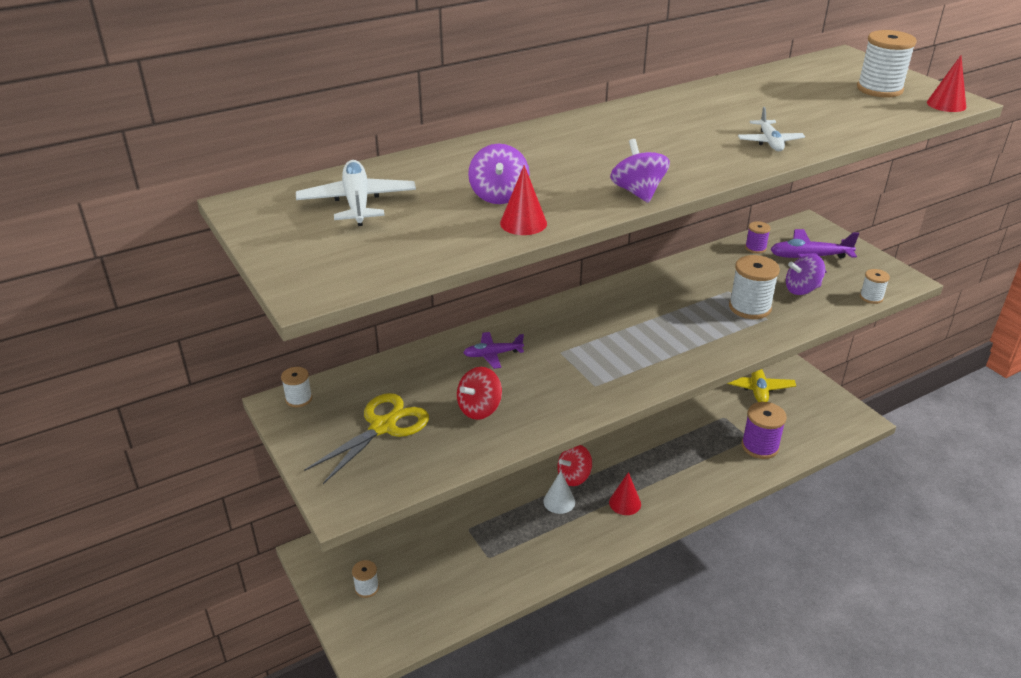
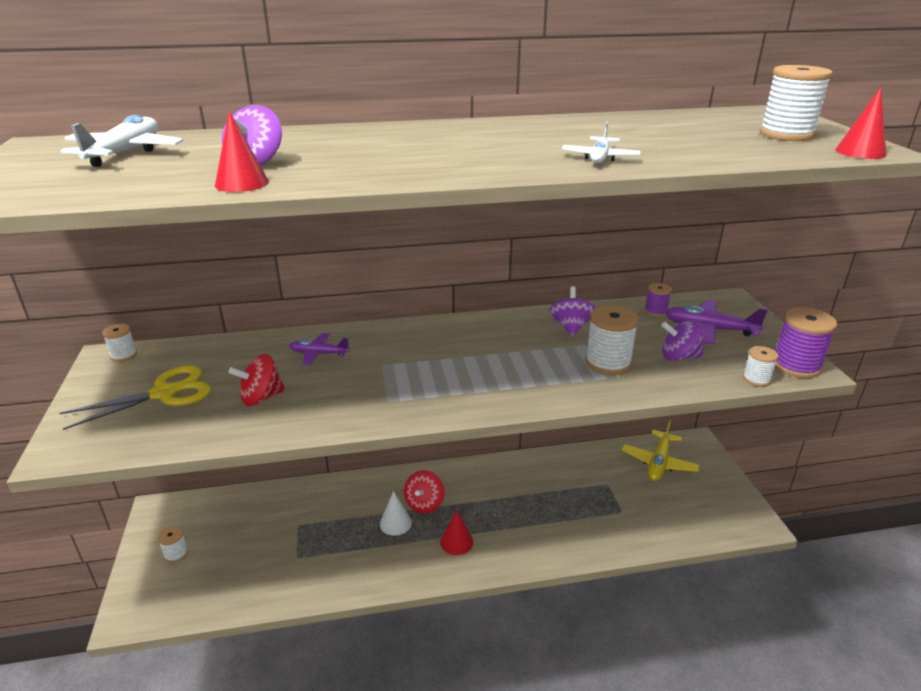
camera: 20 degrees right, 5 degrees down
red spinning top [557,445,592,486] -> red spinning top turned 60 degrees counterclockwise [404,470,444,513]
purple spinning top [610,139,670,203] -> purple spinning top moved to [549,287,595,336]
purple spool [741,402,787,459] -> purple spool moved to [775,307,837,378]

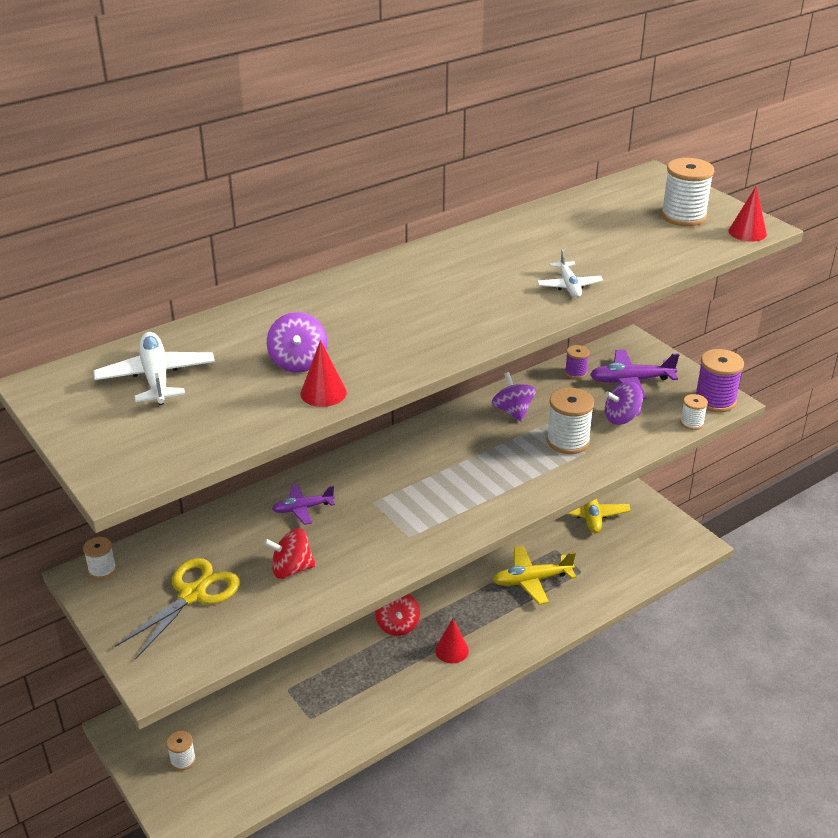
camera: 25 degrees left, 5 degrees up
red spinning top [228,354,285,406] -> red spinning top turned 45 degrees clockwise [263,528,316,579]
white cone [380,491,412,536] -> none
none -> yellow plane [493,546,576,605]

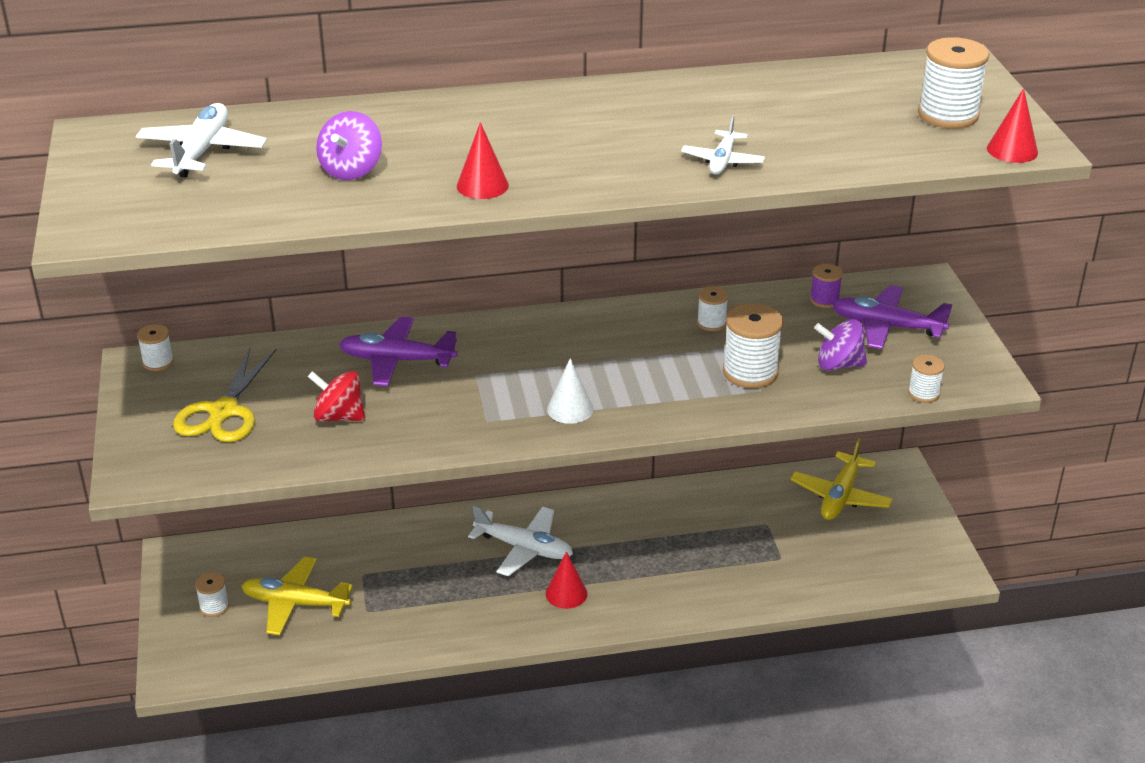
camera: 25 degrees right, 0 degrees up
yellow scissors [115,558,240,660] -> yellow scissors turned 135 degrees clockwise [173,348,277,442]
purple plane [272,484,335,525] -> purple plane [339,317,457,386], size x1.59
red cone [300,340,347,407] -> red cone moved to [457,122,509,199]
red spinning top [376,594,420,636] -> white plane [468,505,573,576]
purple spinning top [492,372,536,422] -> white spool [697,286,729,331]
yellow plane [493,546,576,605] -> yellow plane moved to [241,557,353,635]
purple spool [695,349,744,412] -> none
none -> white cone [547,358,593,424]

